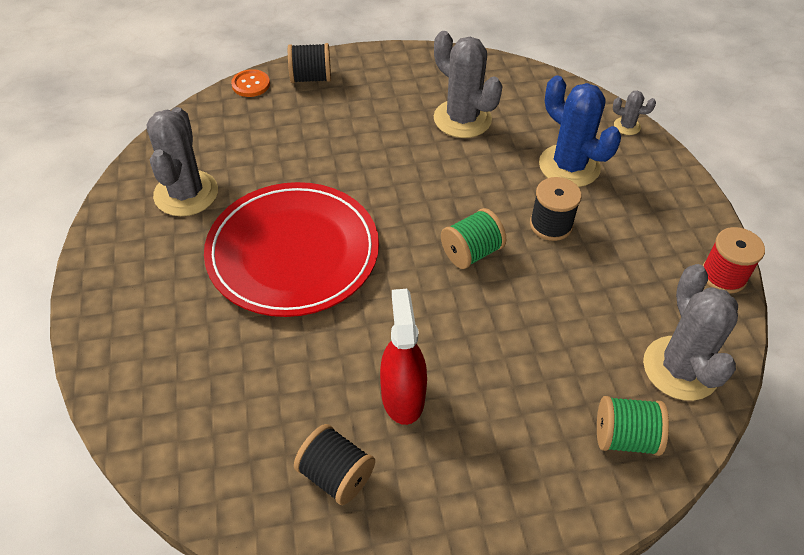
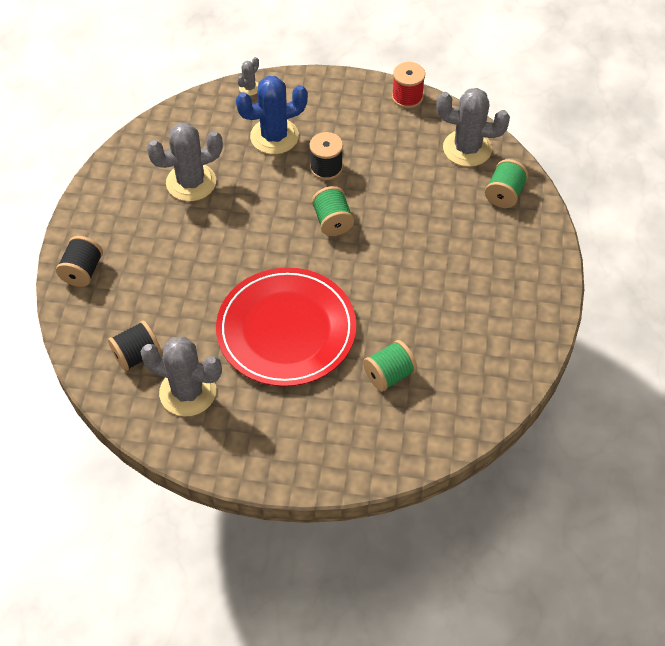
camera: 70 degrees left, 5 degrees up
orange button [231,69,270,97] -> none
black spool [294,424,375,505] -> black spool moved to [108,320,161,371]
red spray bottle [380,289,427,425] -> none
none -> green spool [363,340,417,392]

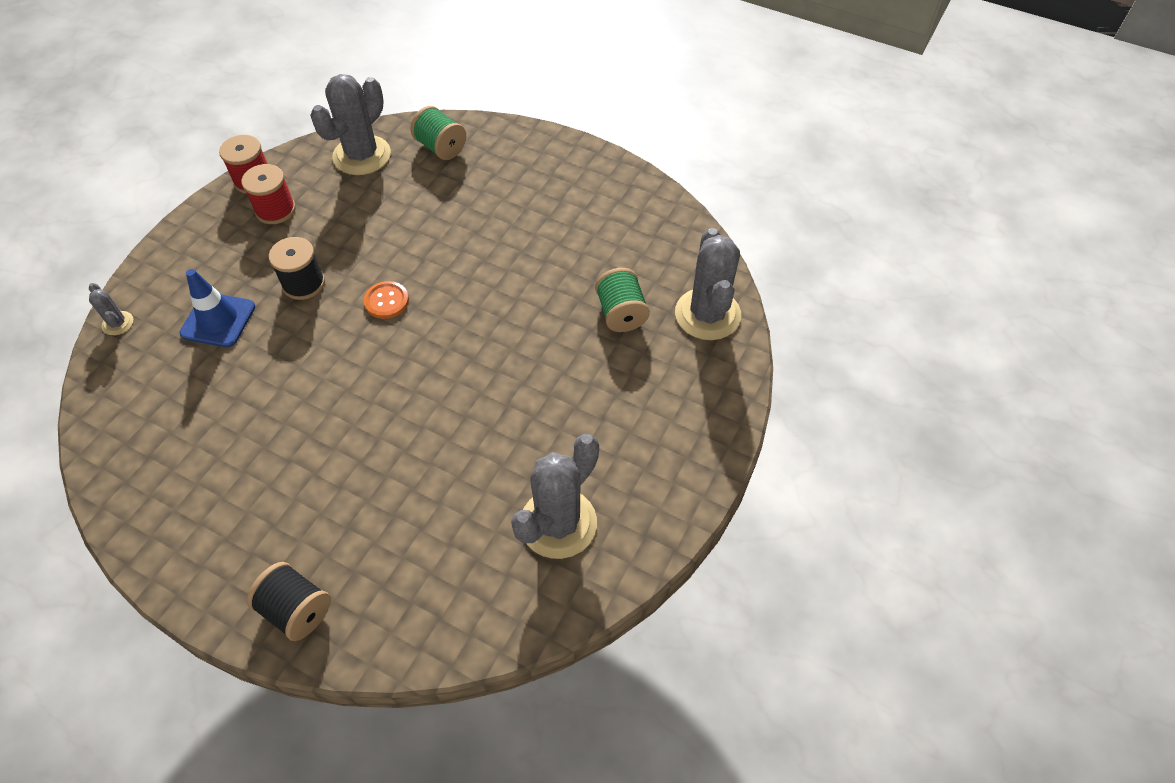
camera: 70 degrees left, 0 degrees up
black spool [108,320,161,371] -> none
grey cactus [147,123,223,201] -> grey cactus moved to [675,228,741,340]
red plate [216,267,356,387] -> none
blue cactus [236,76,308,154] -> blue traffic cone [179,269,255,347]
green spool [312,186,354,236] -> orange button [364,281,409,319]
none -> red spool [241,164,296,224]

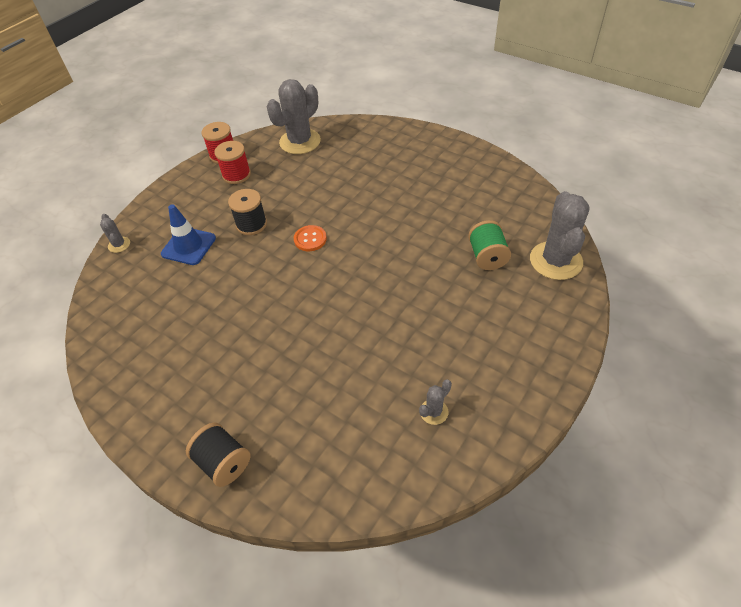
camera: 10 degrees right, 5 degrees down
green spool [411,106,466,160] -> none
grey cactus [511,434,599,559] -> grey cactus [419,380,452,425], size x0.46

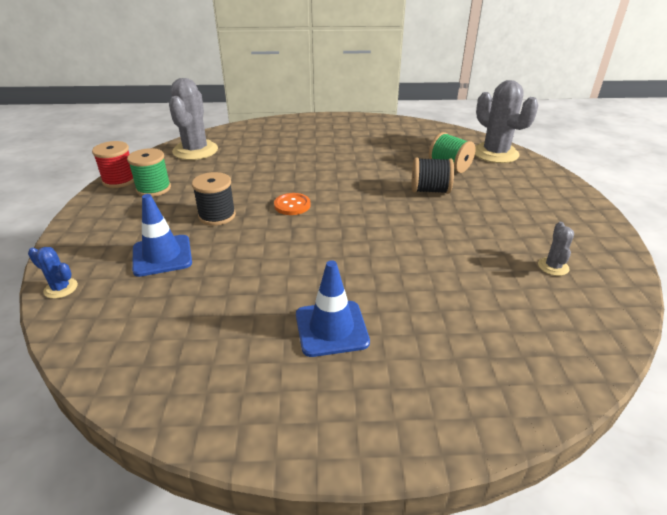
camera: 40 degrees left, 15 degrees down
grey cactus [100,214,130,253] -> blue cactus [28,247,78,299]
black spool [186,423,250,487] -> black spool moved to [412,157,454,194]
red spool [215,141,251,184] -> green spool [127,148,171,197]
none -> blue traffic cone [296,260,370,357]

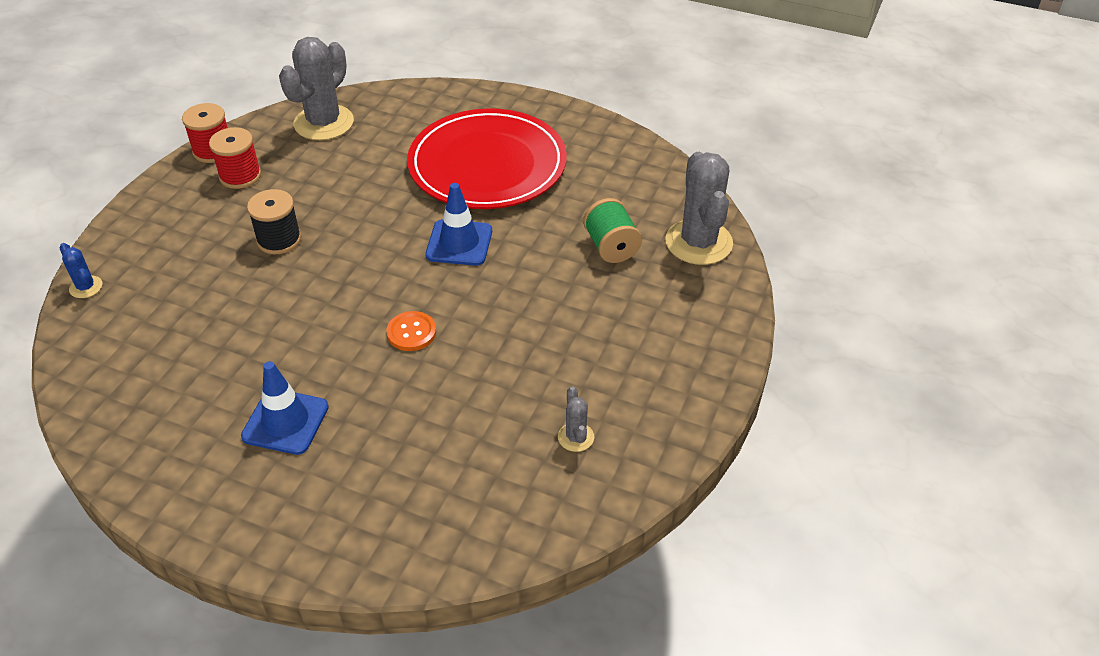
camera: 25 degrees right, 10 degrees up
green spool [127,148,171,197] -> red spool [209,127,261,189]
blue traffic cone [132,194,192,277] -> blue traffic cone moved to [425,183,492,266]
orange button [274,193,311,215] -> orange button moved to [386,311,436,351]
black spool [412,157,454,194] -> none
grey cactus [538,222,574,276] -> grey cactus turned 45 degrees counterclockwise [558,386,594,452]
none -> red plate [407,108,567,209]

